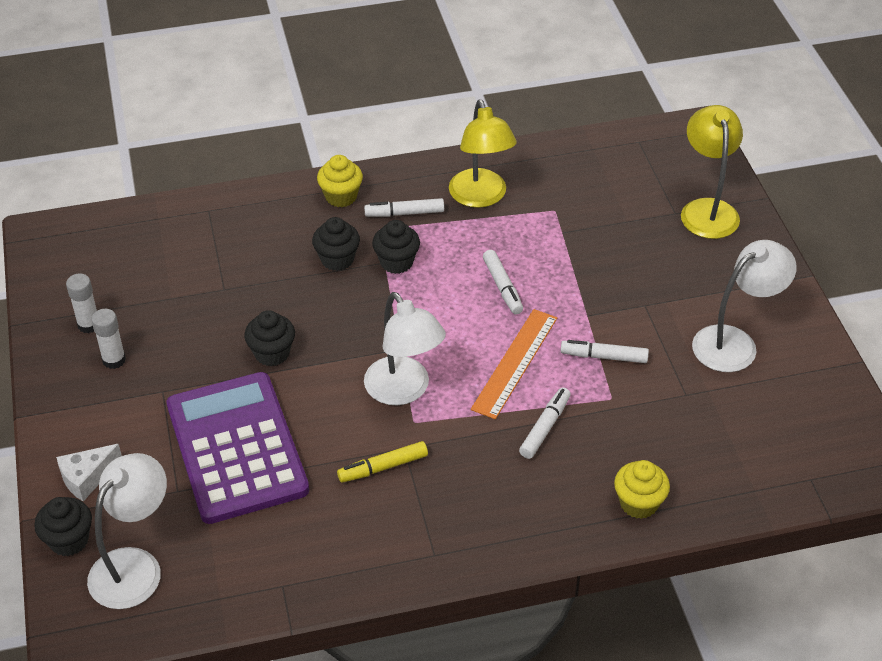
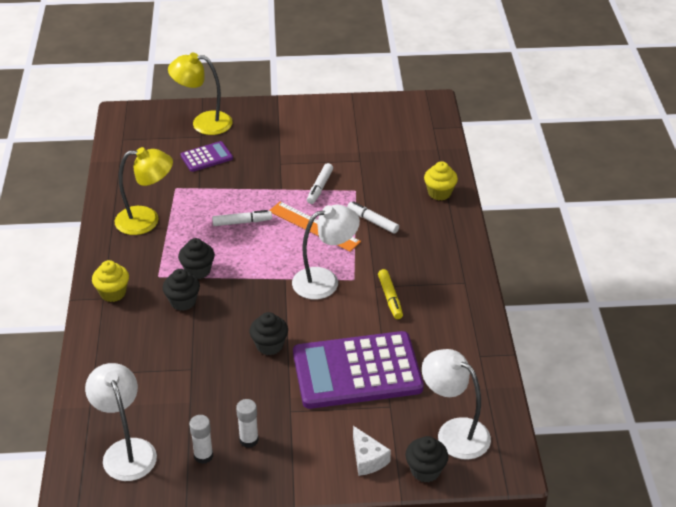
camera: 80 degrees left, 5 degrees down
white marker [364,198,444,217] -> none
white lamp [692,240,797,372] -> white lamp moved to [85,363,157,481]
none -> purple calculator [180,141,233,172]

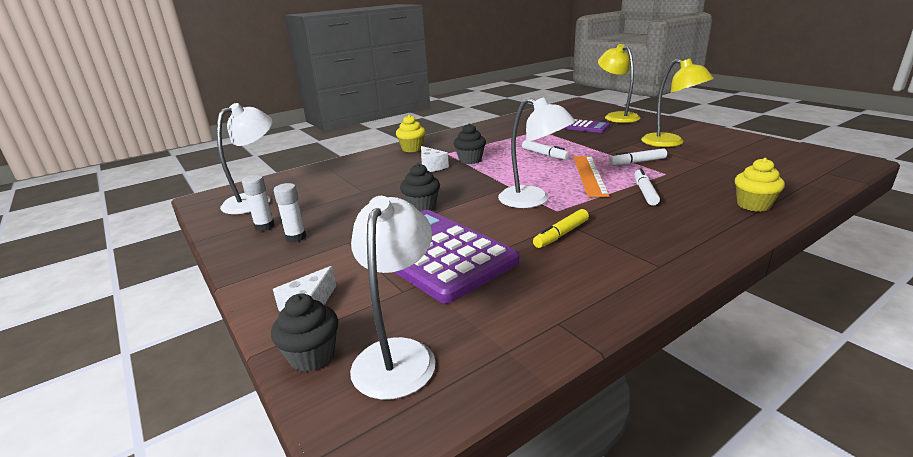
camera: 60 degrees right, 15 degrees down
yellow lamp [114,147,173,235] -> yellow lamp moved to [641,58,714,147]
black cupcake [163,269,200,311] -> white cheese [421,146,449,172]

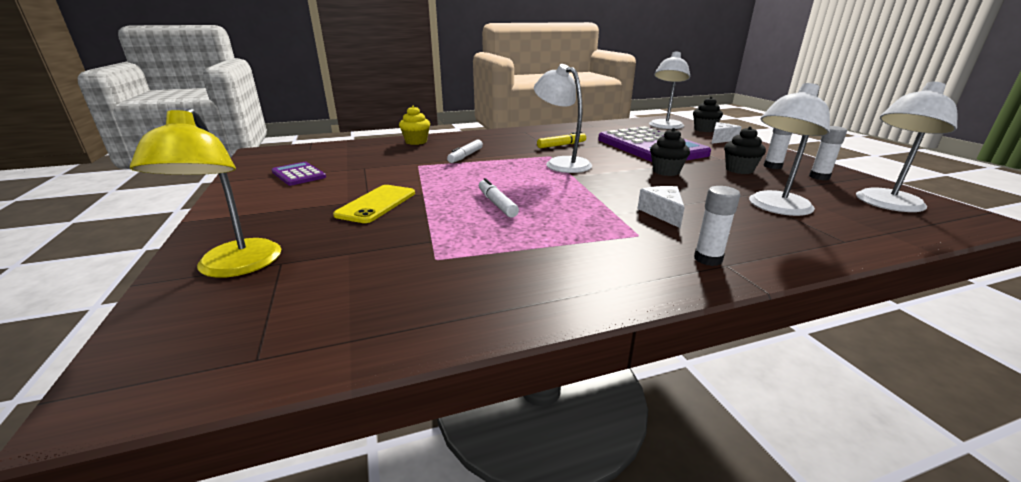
camera: 165 degrees left, 0 degrees up
yellow cupcake [396,115,426,152] -> white glue stick [694,186,740,266]
black cupcake [454,123,486,164] -> black cupcake moved to [724,127,766,174]
purple calculator [564,119,610,133] -> purple calculator moved to [271,162,326,186]
orange ruler [573,156,609,197] -> none
white marker [609,148,667,165] -> none
yellow lamp [641,58,714,147] -> none
none -> yellow phone [333,185,415,223]
none -> white lamp [749,83,830,216]

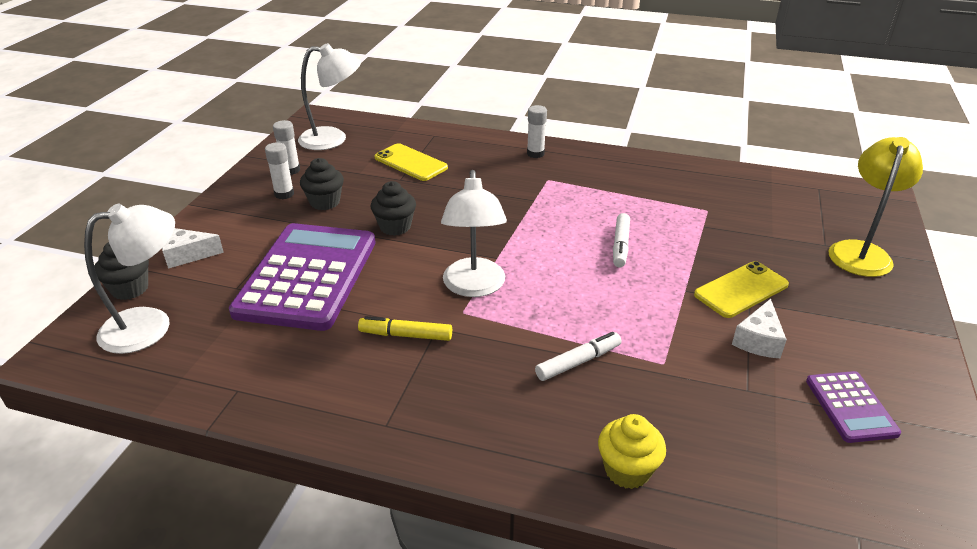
camera: 145 degrees left, 10 degrees up
white cheese [638,186,685,228] -> white cheese moved to [732,299,787,359]
white lamp [749,83,830,216] -> yellow phone [375,143,448,181]

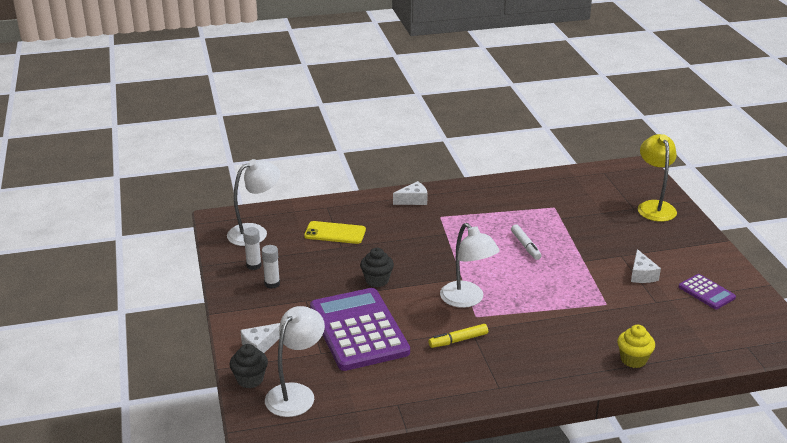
camera: 30 degrees left, 5 degrees down
black cupcake [300,158,344,210] -> none
white glue stick [527,105,547,158] -> white cheese [393,181,428,205]
white marker [535,332,621,381] -> none
yellow phone [694,261,789,318] -> none

